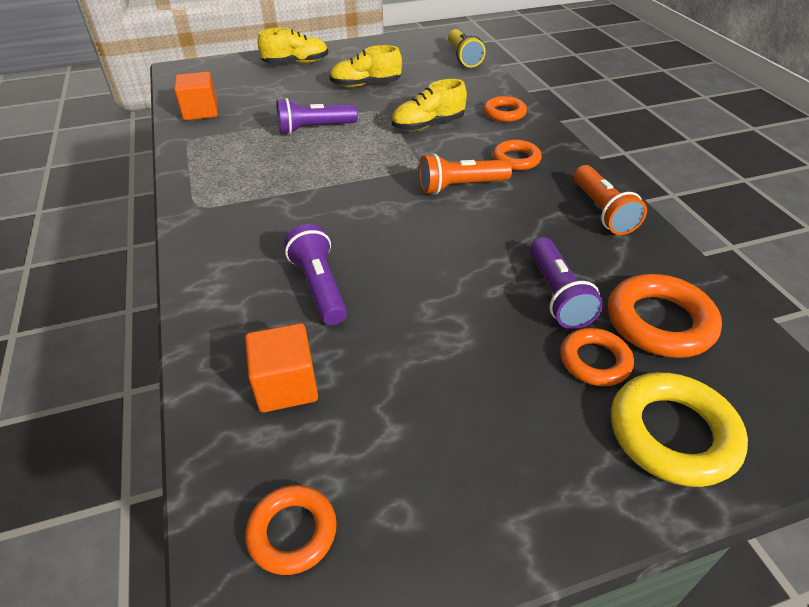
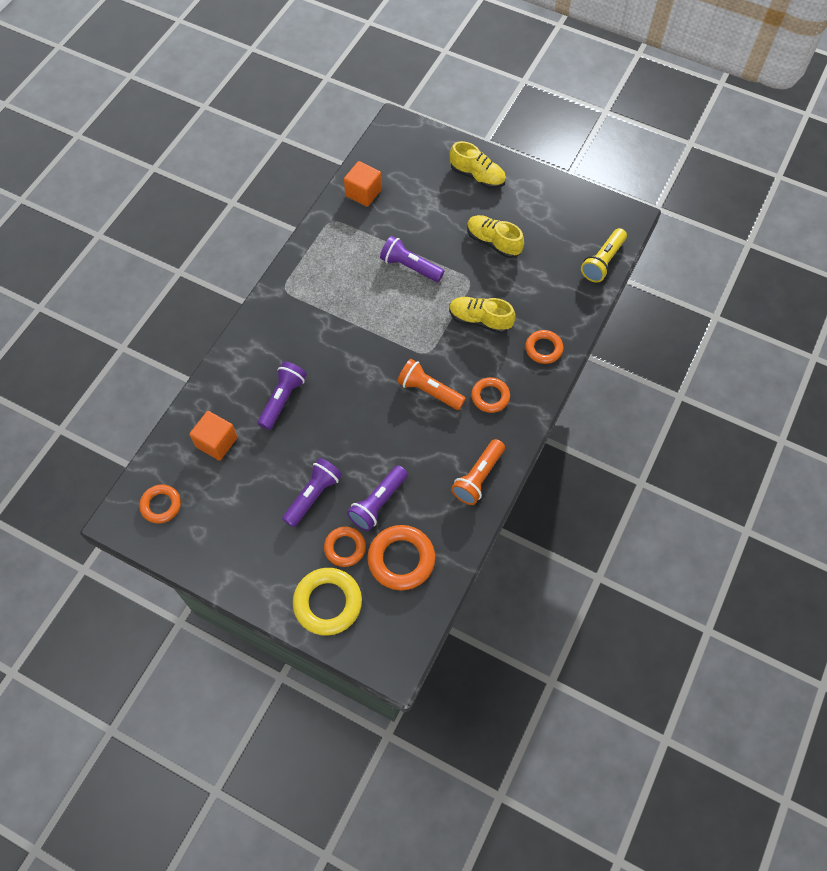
camera: 45 degrees right, 20 degrees up
none -> purple flashlight [282,458,342,528]

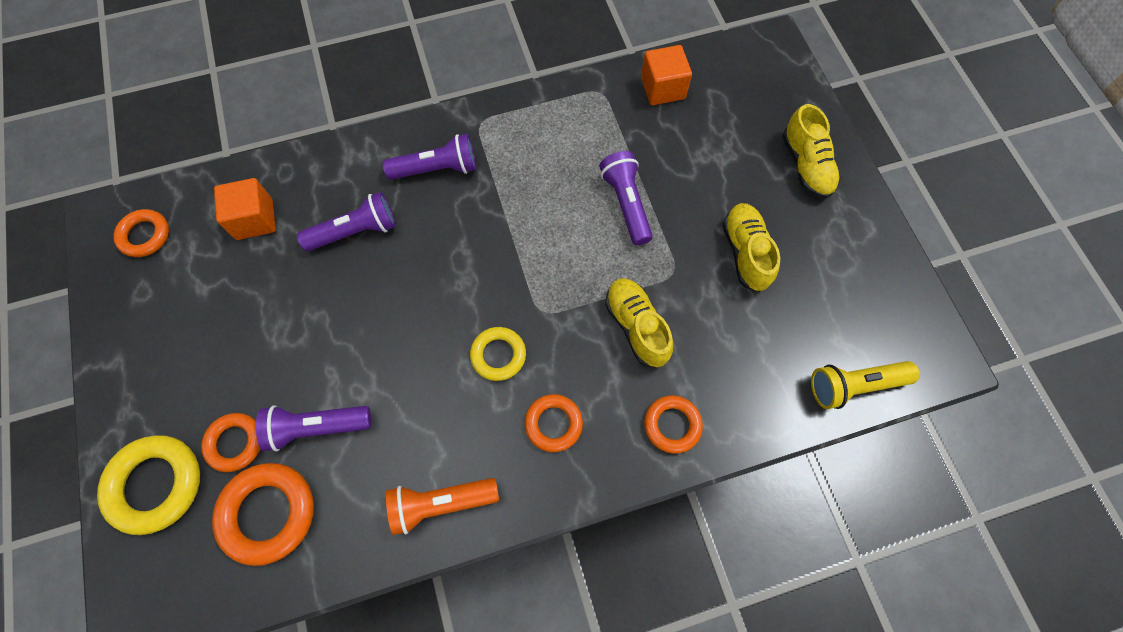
camera: 45 degrees right, 5 degrees up
purple flashlight [282,458,342,528] -> purple flashlight moved to [383,134,476,180]
orange flashlight [397,359,466,410] -> yellow ring [470,327,526,381]

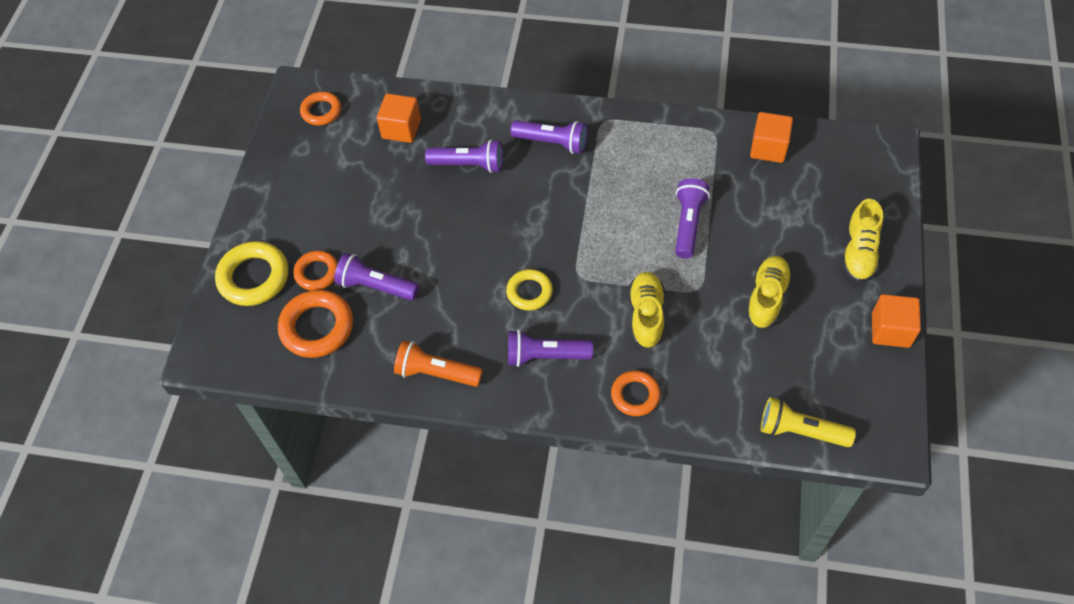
camera: 30 degrees right, 10 degrees down
orange ring [524,394,583,452] -> purple flashlight [508,330,593,367]
none -> orange cube [872,294,921,348]

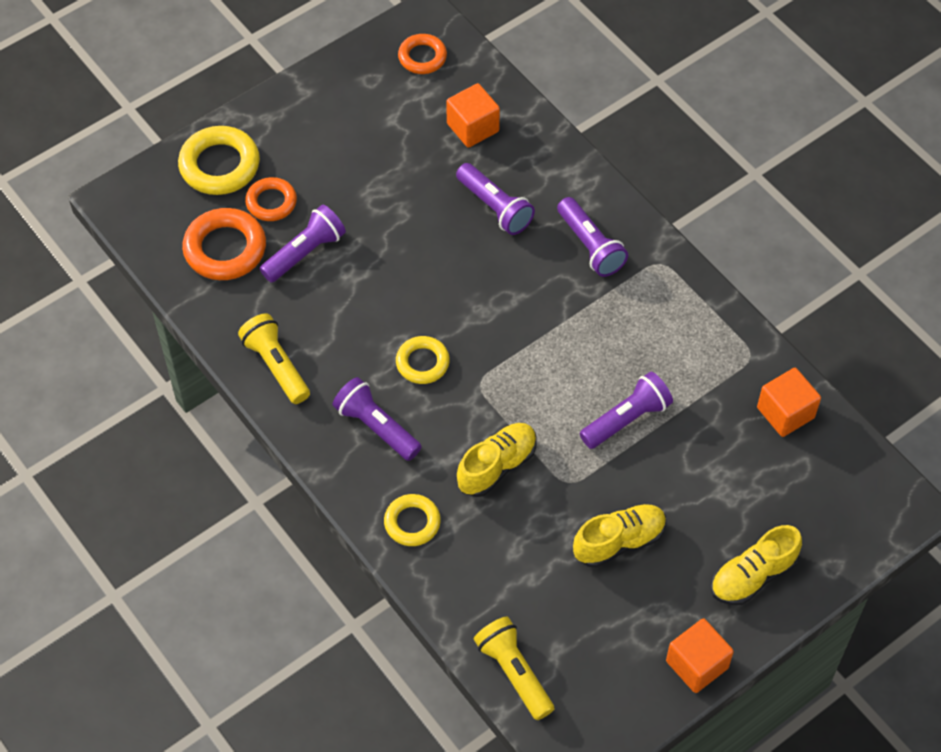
camera: 40 degrees right, 0 degrees up
purple flashlight [334,253,419,301] -> purple flashlight turned 75 degrees clockwise [260,205,346,283]
orange flashlight [394,340,483,387] -> yellow flashlight [238,313,310,404]
orange ring [611,370,661,416] -> yellow ring [384,494,441,546]

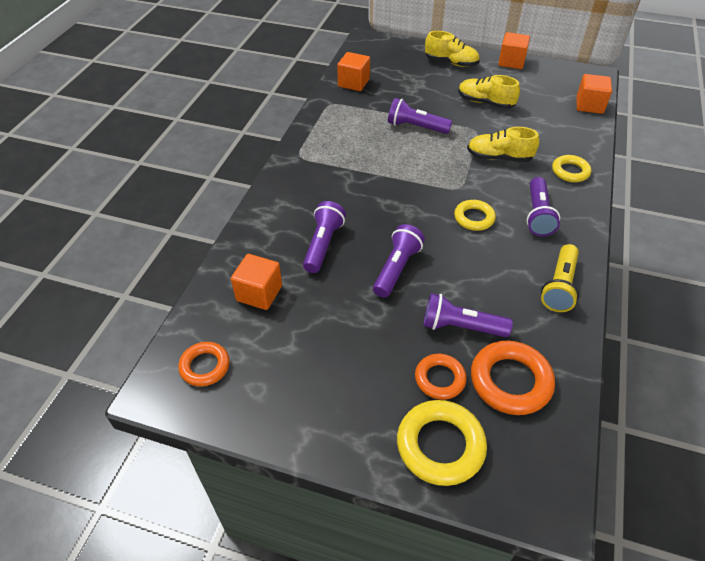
camera: 125 degrees left, 10 degrees down
yellow flashlight [474,617,554,720] -> orange cube [576,74,612,114]
purple flashlight [557,197,628,277] -> purple flashlight moved to [373,224,425,298]

